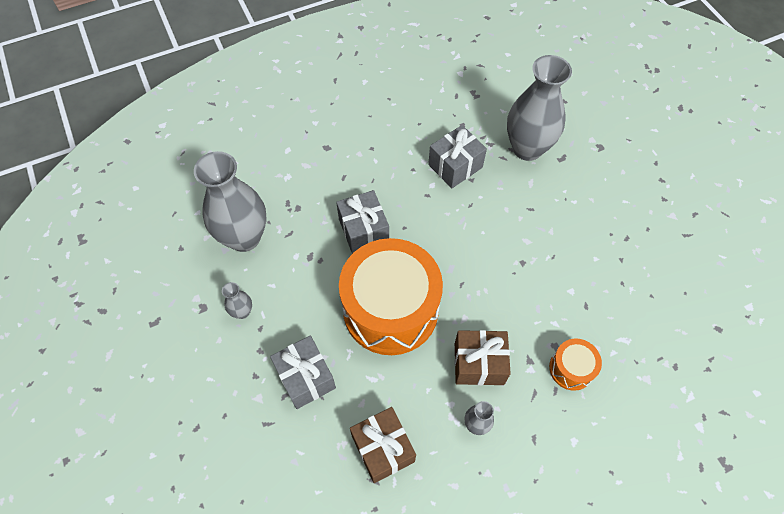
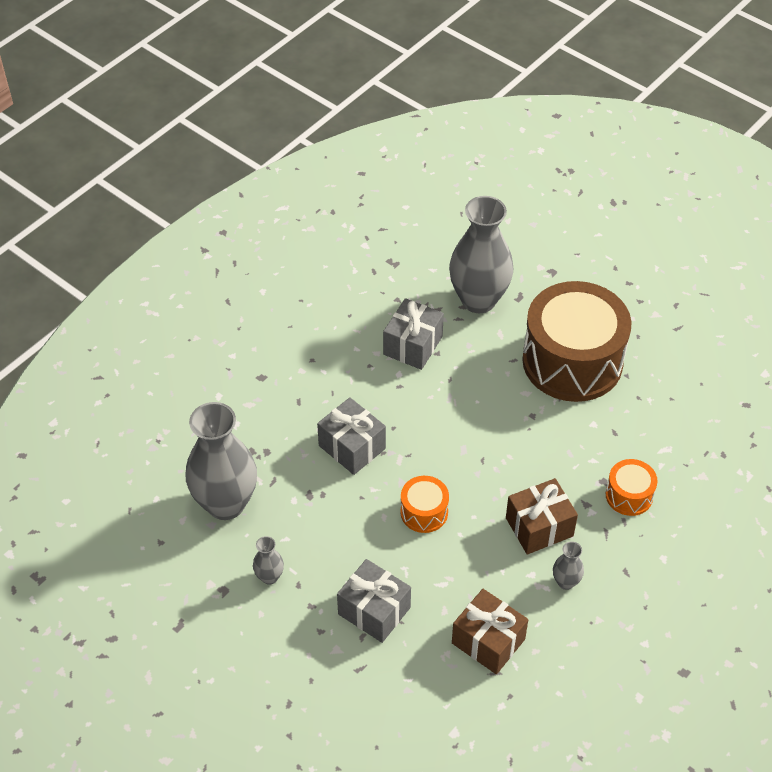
camera: 25 degrees left, 10 degrees down
orange drum [339,238,443,355] -> orange drum [401,476,449,533], size x0.44
none -> brown drum [522,281,631,402]

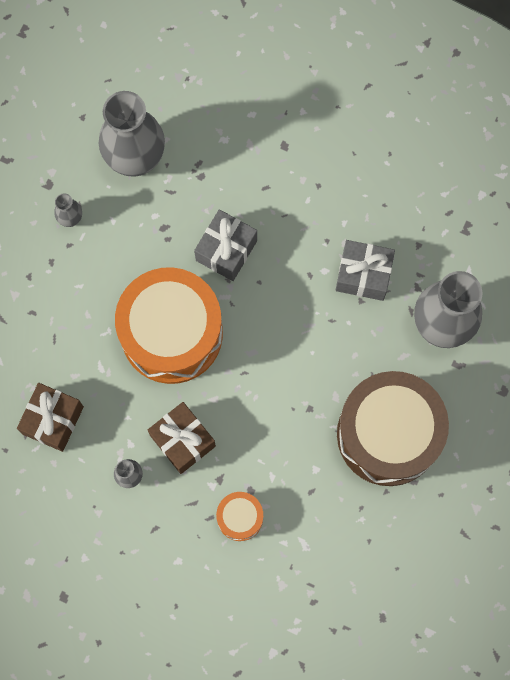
camera: 75 degrees right, 25 degrees up
grey gift [337,559,411,643] -> none
orange drum [401,476,449,533] -> orange drum [115,267,223,384], size x2.27

